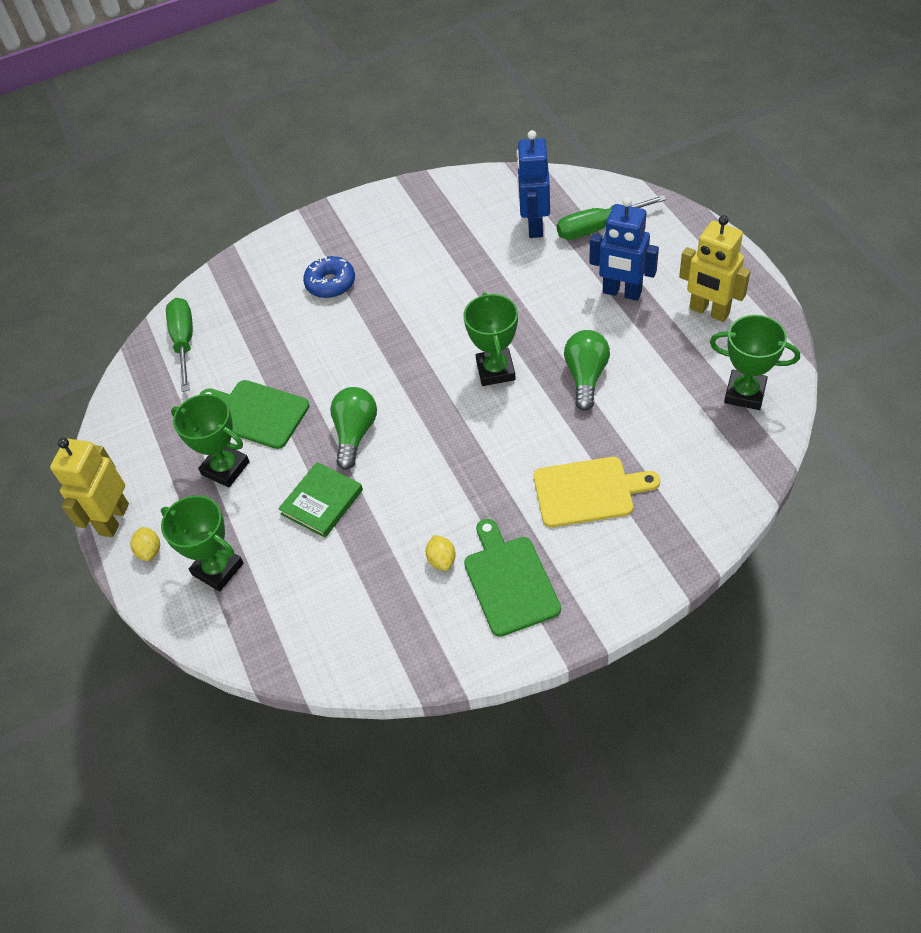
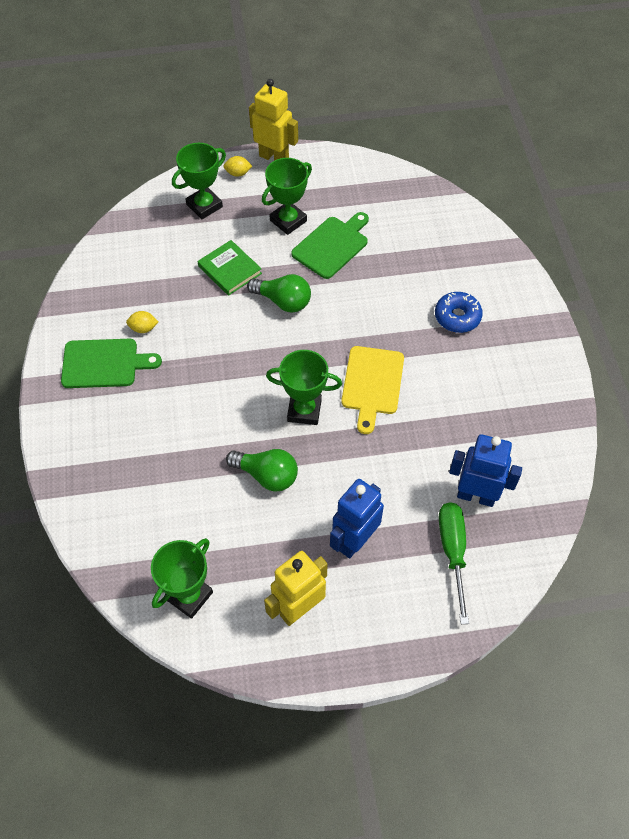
camera: 100 degrees right, 5 degrees up
green screwdriver [166,298,193,392] -> none
yellow cutting board [534,457,660,527] -> yellow cutting board moved to [341,346,404,434]

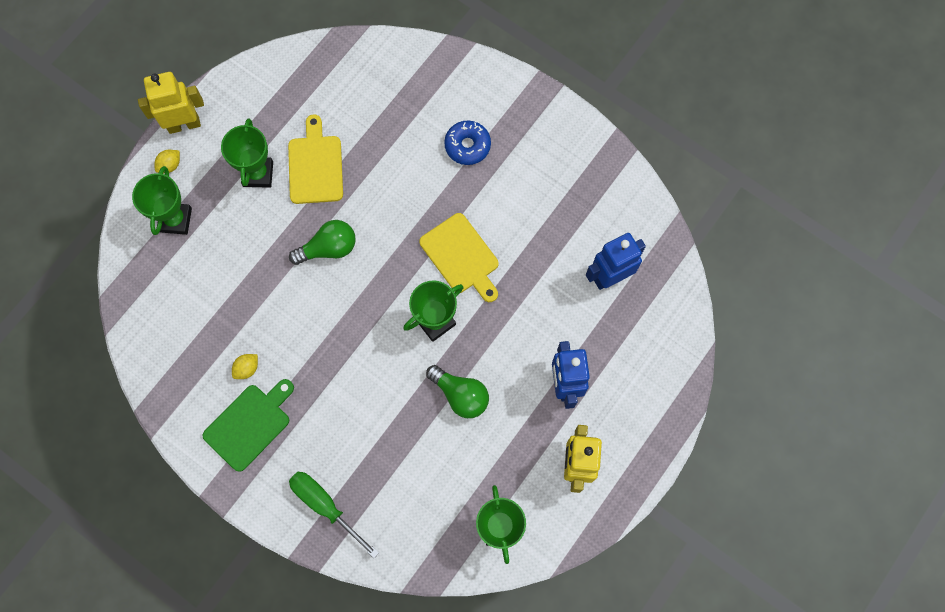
camera: 45 degrees left, 15 degrees up
green book [198,240,262,296] -> none
green light bulb [226,449,298,491] -> green light bulb turned 60 degrees clockwise [426,365,489,418]
green cutting board [291,212,369,279] -> yellow cutting board [288,114,343,204]
green screwdriver [439,502,469,624] -> green screwdriver moved to [289,472,379,558]

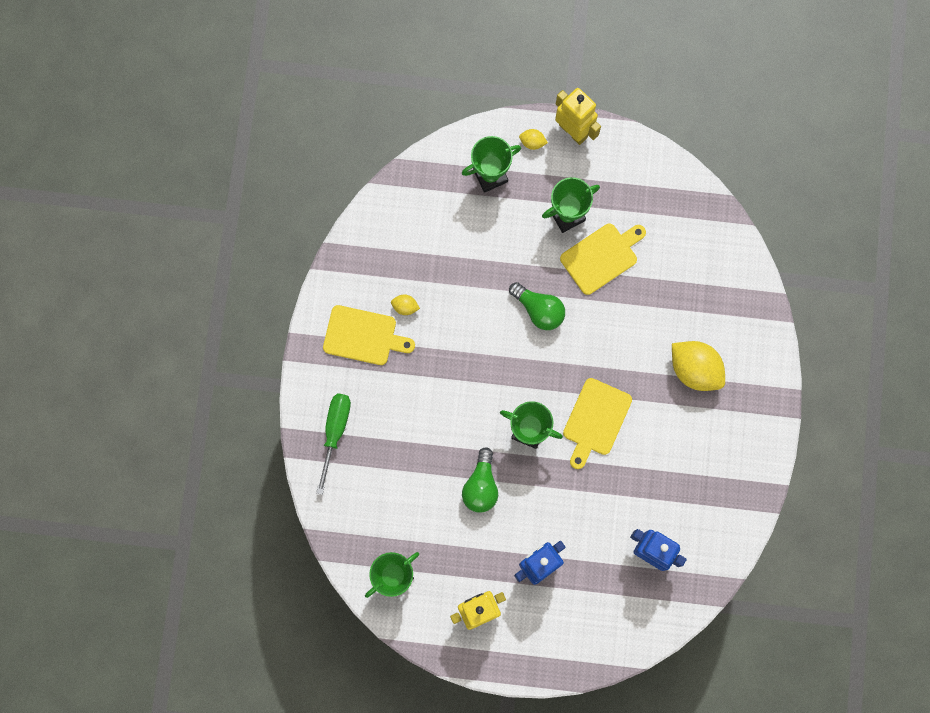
camera: 60 degrees right, 5 degrees up
green cutting board [202,379,294,472] -> yellow cutting board [323,305,415,365]
blue donut [444,120,491,165] -> yellow lemon [672,341,725,391]

